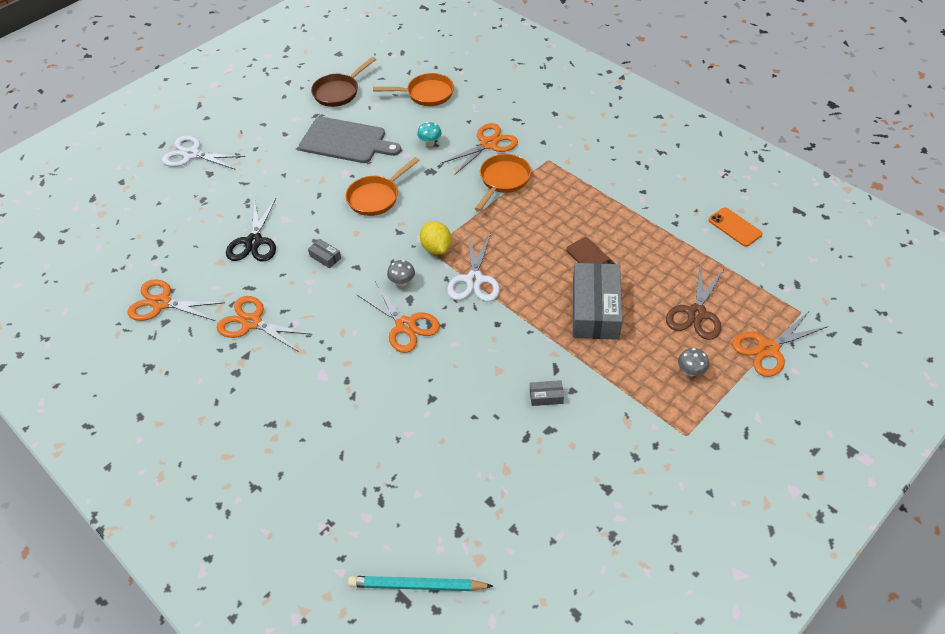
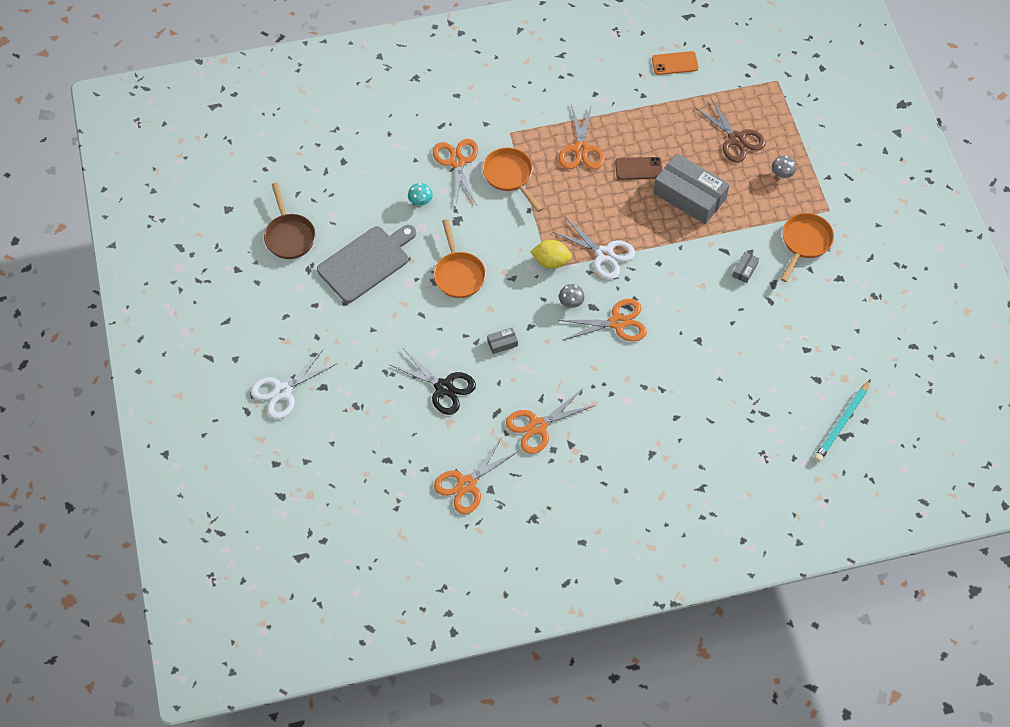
camera: 60 degrees left, 10 degrees up
orange pan [373,73,454,106] -> orange pan moved to [781,213,834,282]
orange scissors [732,311,828,377] -> orange scissors moved to [559,104,605,169]

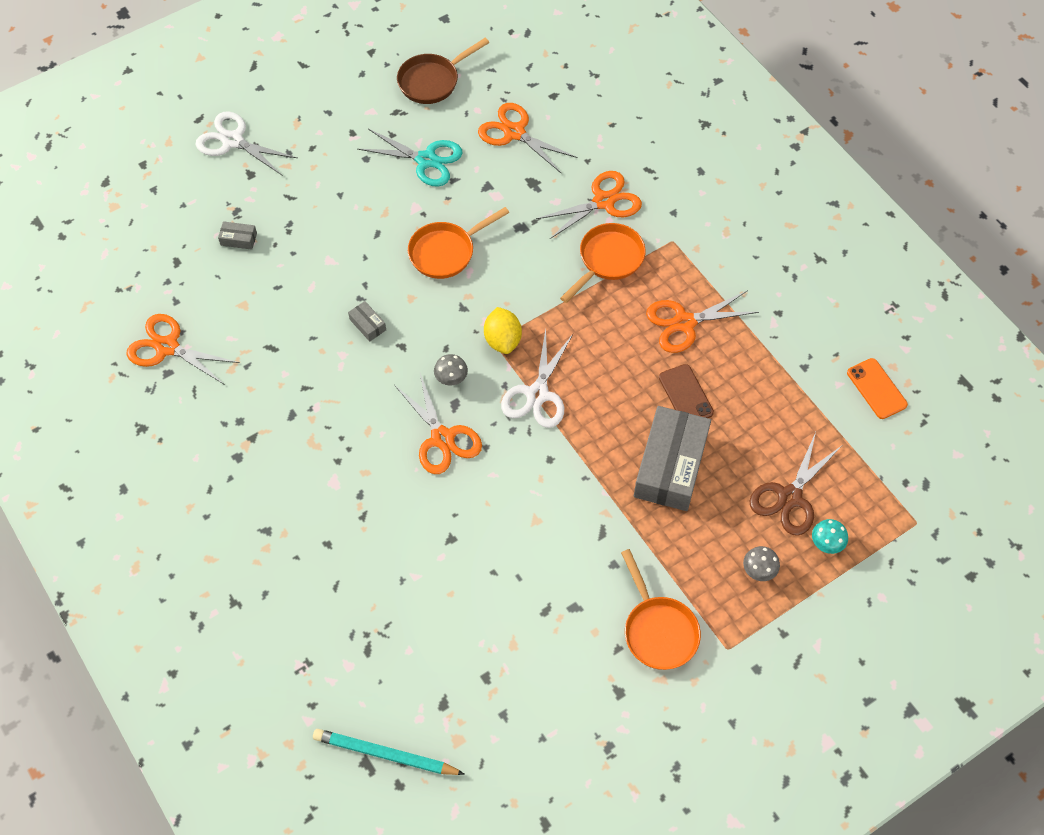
camera: 70 degrees right, 0 degrees up
grey cutting board [317,225,416,303] -> turquoise scissors [357,129,463,187]
black scissors [390,348,476,415] -> none
turquoise mushroom [408,183,433,206] -> turquoise mushroom moved to [812,519,848,554]
orange scissors [506,389,595,454] -> orange scissors moved to [478,103,578,173]
grey box [732,252,759,283] -> grey box moved to [218,221,257,250]
orange pan [781,213,834,282] -> orange pan turned 60 degrees clockwise [621,549,701,670]

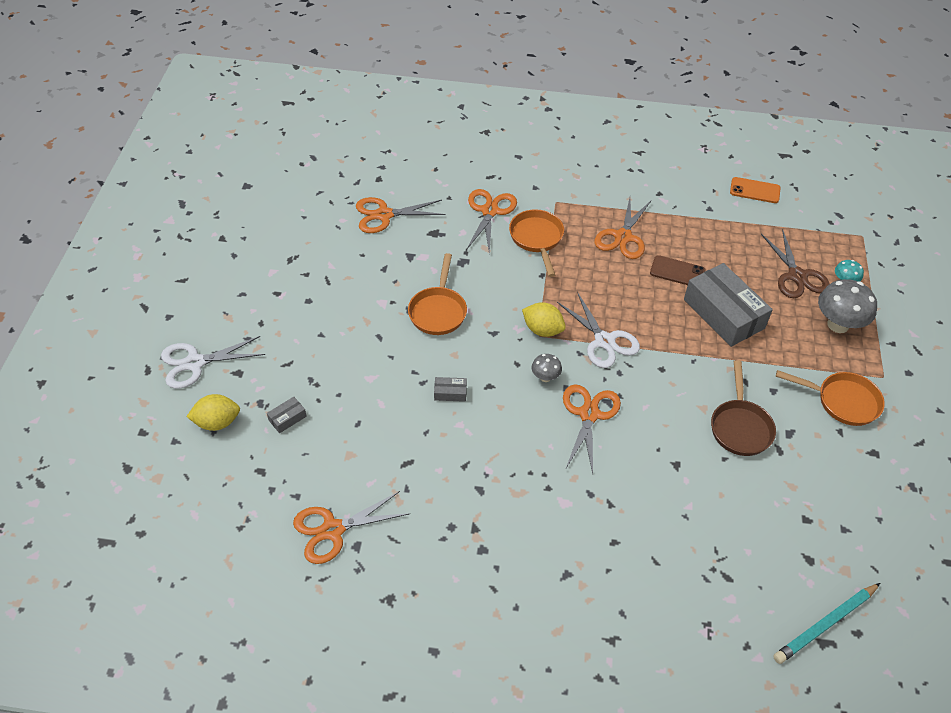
camera: 50 degrees left, 10 degrees down
turquoise scissors [357,129,463,187] -> none
orange scissors [394,373,482,474] -> orange scissors turned 90 degrees counterclockwise [563,384,621,474]
brown pan [397,38,489,104] -> brown pan moved to [711,360,776,456]
grey mushroom [743,546,780,581] -> grey mushroom [818,279,877,333], size x1.94
none -> yellow lemon [186,394,240,431]

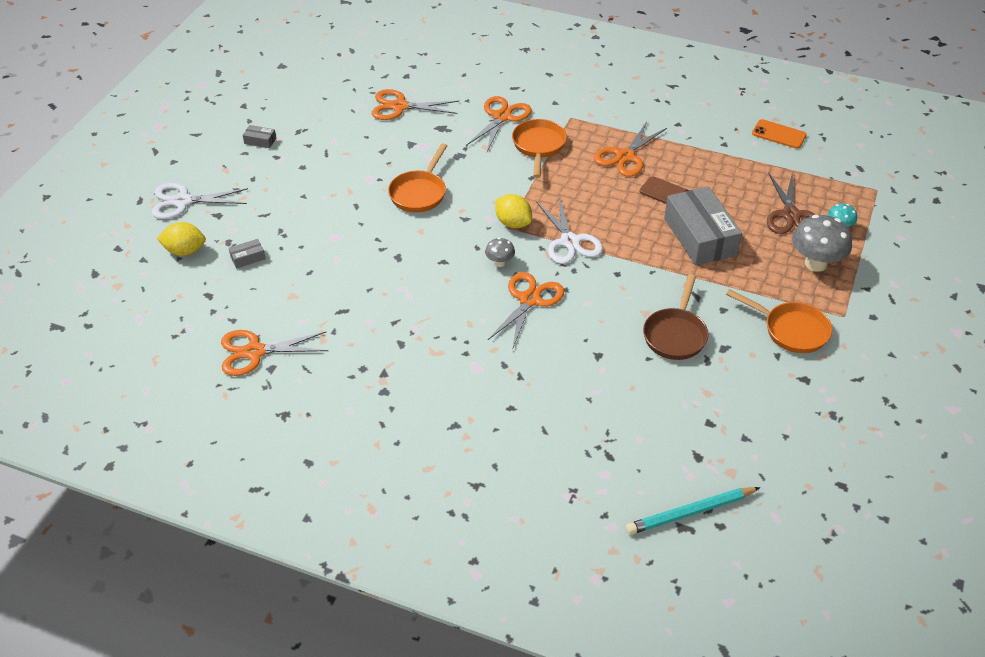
camera: 15 degrees right, 5 degrees down
grey box [434,377,467,402] -> grey box moved to [243,125,276,148]

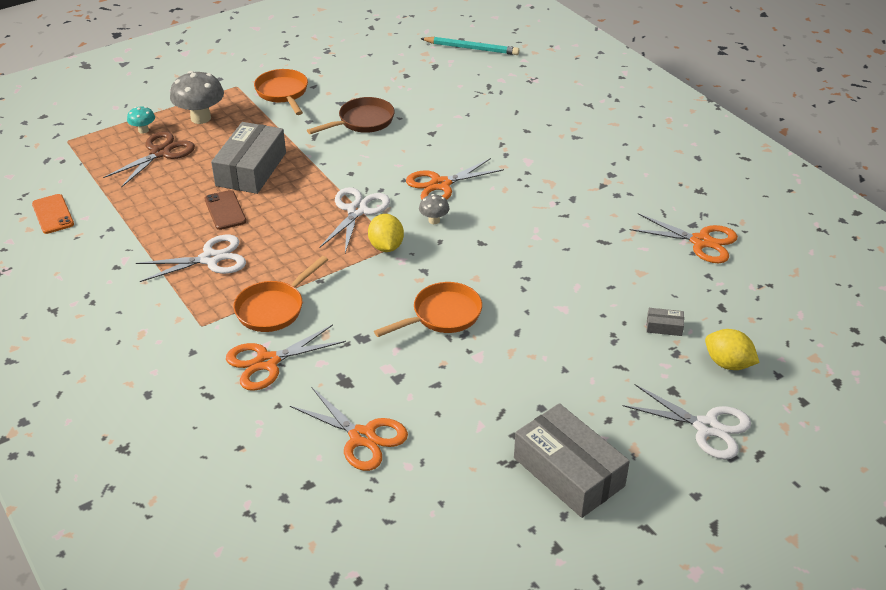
camera: 145 degrees left, 5 degrees down
grey box [243,125,276,148] -> grey box [514,403,630,518], size x2.46
orange scissors [594,122,667,177] -> white scissors [136,235,246,282]

